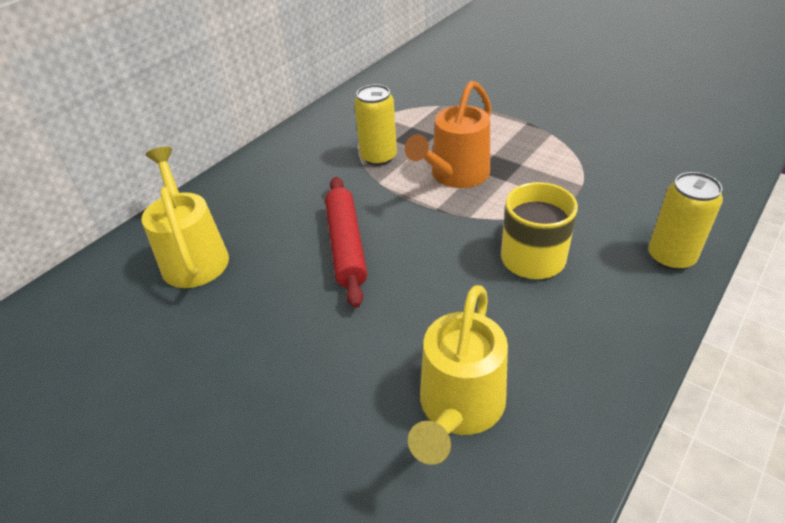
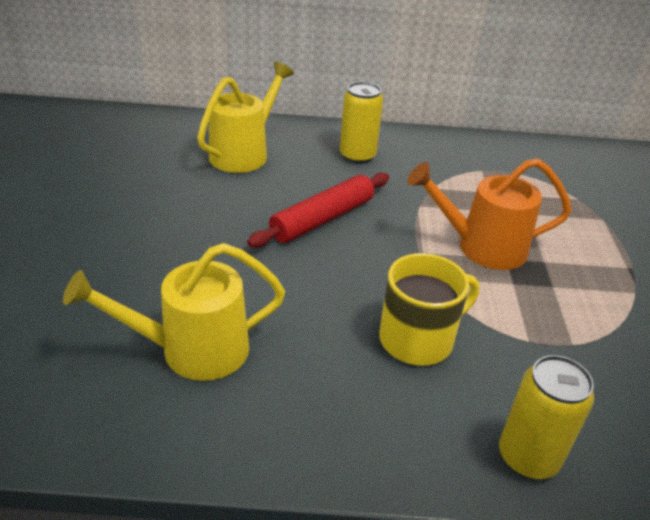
camera: 50 degrees right, 5 degrees down
yellow can [354,84,397,166] -> yellow can moved to [340,82,383,164]

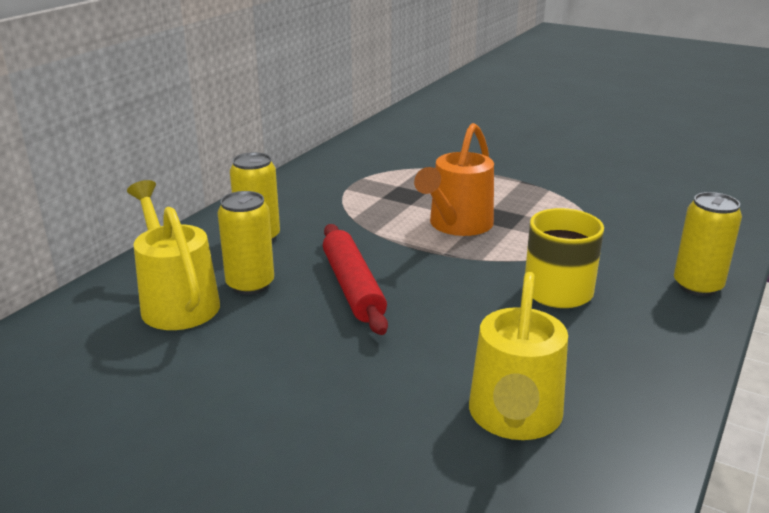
camera: 60 degrees left, 10 degrees down
none -> yellow can [217,191,274,295]

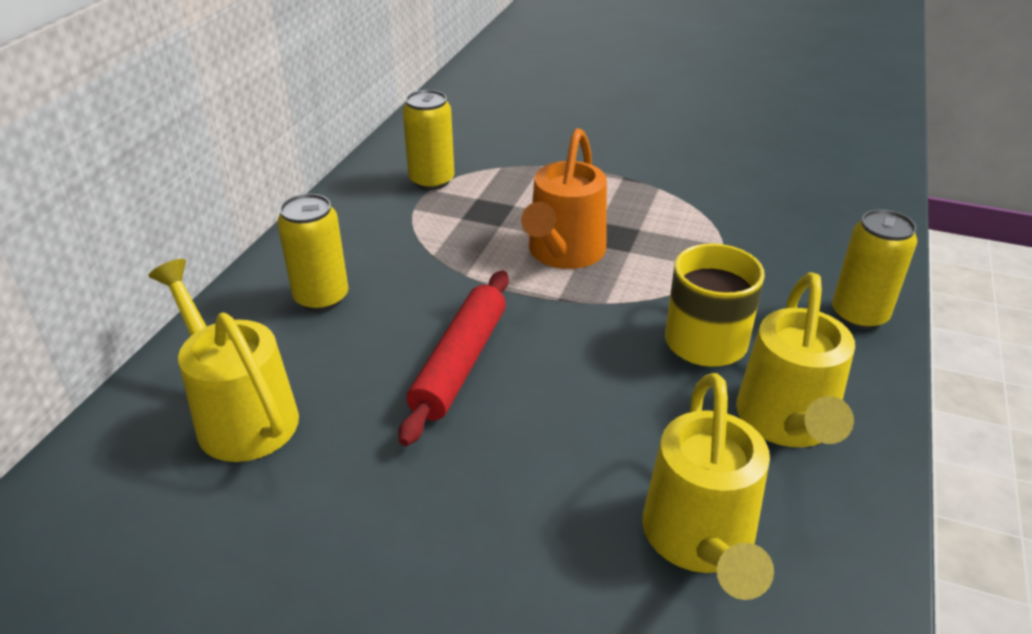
camera: 10 degrees left, 10 degrees up
yellow can [217,191,274,295] -> yellow can moved to [403,90,454,190]
red rolling pin [323,224,388,335] -> red rolling pin turned 45 degrees clockwise [398,271,509,446]
none -> yellow watering can [736,272,855,447]

